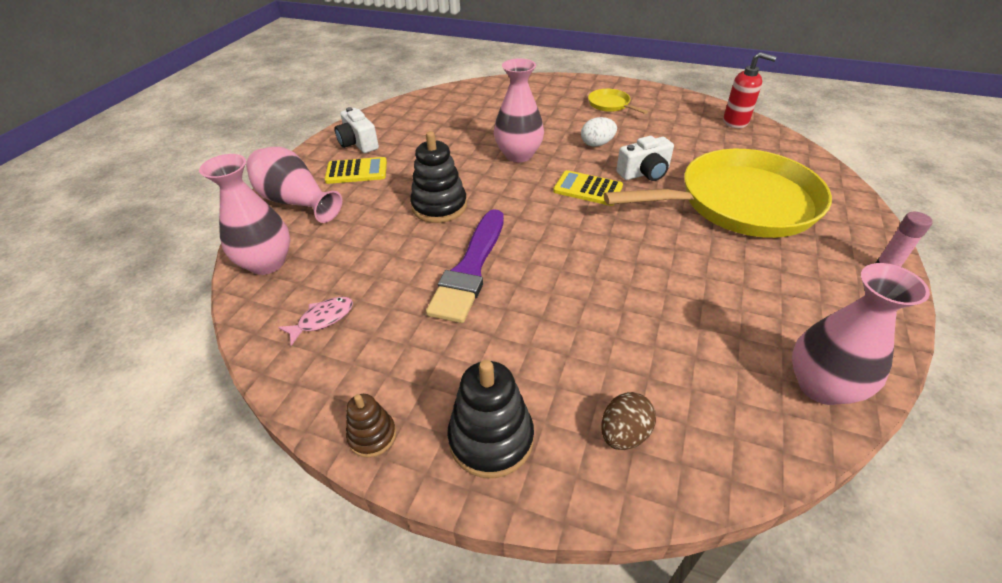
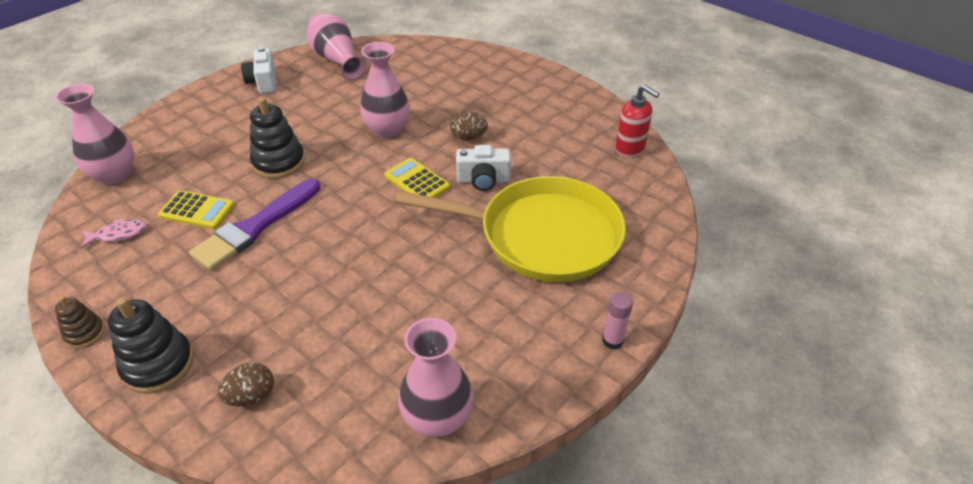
camera: 20 degrees right, 0 degrees up
pink vase [246,147,342,223] -> pink vase moved to [307,13,367,80]
yellow calculator [325,157,387,184] -> yellow calculator moved to [158,190,235,229]
white egg [581,117,617,147] -> brown egg [450,112,488,140]
yellow pan [588,89,648,114] -> none

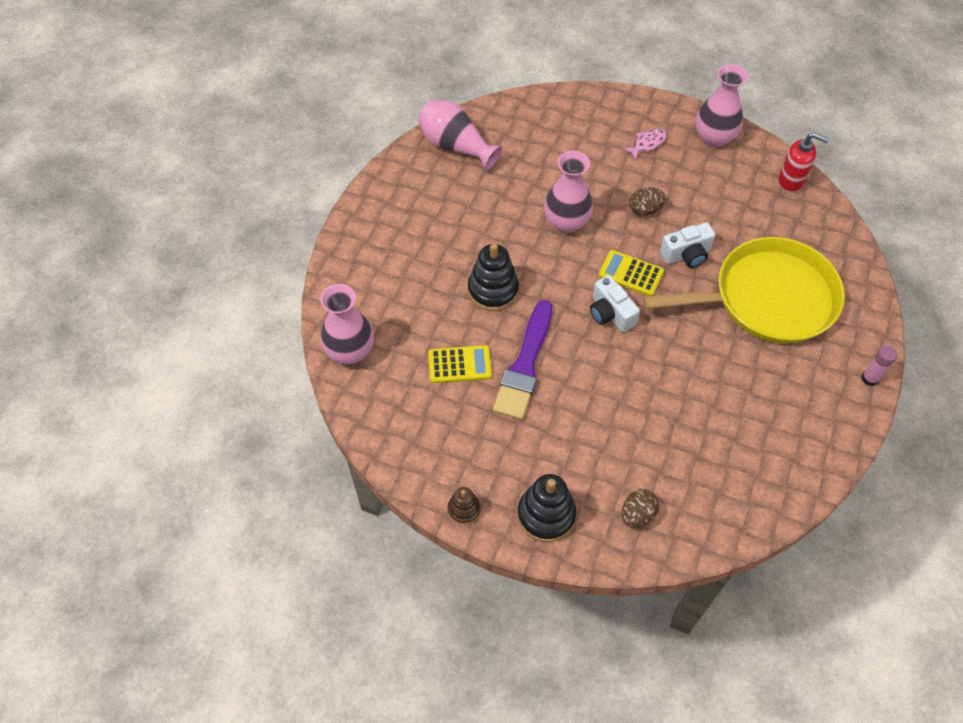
camera: 20 degrees left, 15 degrees up
pink fish [80,219,147,248] -> pink fish moved to [622,128,667,160]
white camera [241,47,276,94] -> white camera moved to [590,275,640,332]
pink vase [398,318,474,437] -> pink vase moved to [695,64,748,148]

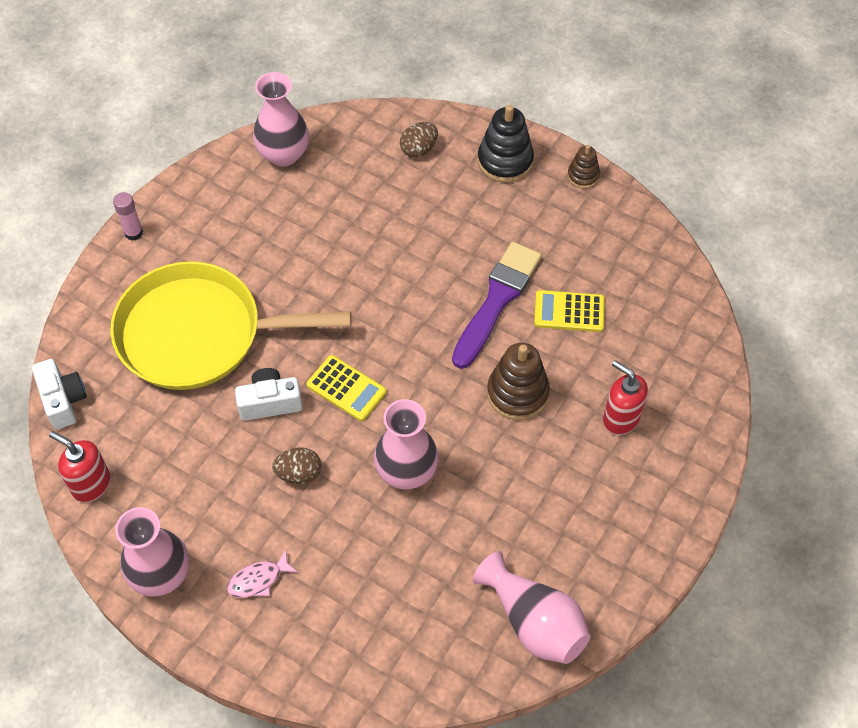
camera: 170 degrees left, 0 degrees up
pink vase [320,284,374,364] -> pink vase moved to [253,72,309,167]
black stacking toy [468,243,519,311] -> brown stacking toy [487,343,550,420]
white camera [590,275,640,332] -> white camera moved to [32,359,87,430]
none -> red soap dispenser [603,360,648,435]

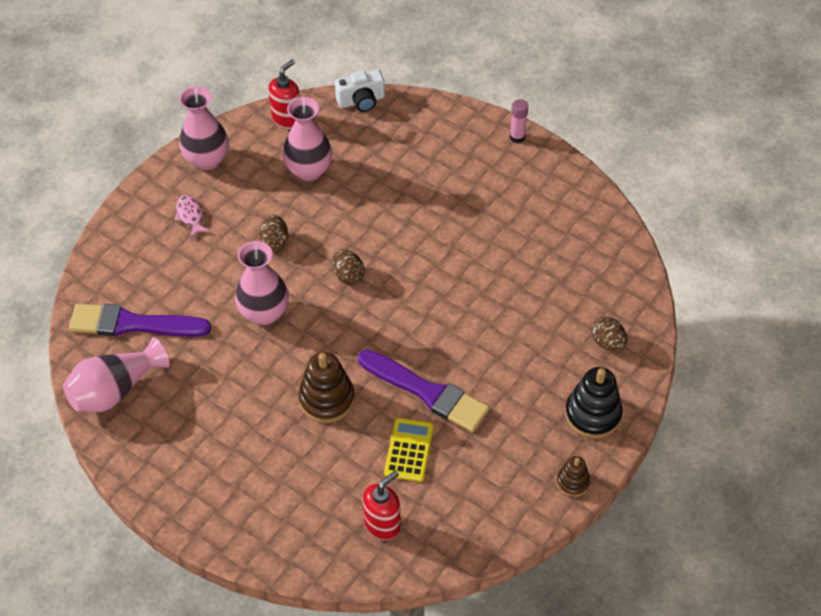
camera: 95 degrees right, 5 degrees down
yellow pan [110,261,351,390] -> none
white camera [235,368,303,421] -> none
pink vase [253,72,309,167] -> pink vase moved to [283,97,332,181]
yellow calculator [306,355,387,421] -> brown egg [332,249,365,285]
red soap dispenser [603,360,648,435] -> red soap dispenser moved to [362,471,401,540]
none -> purple brush [69,304,211,337]

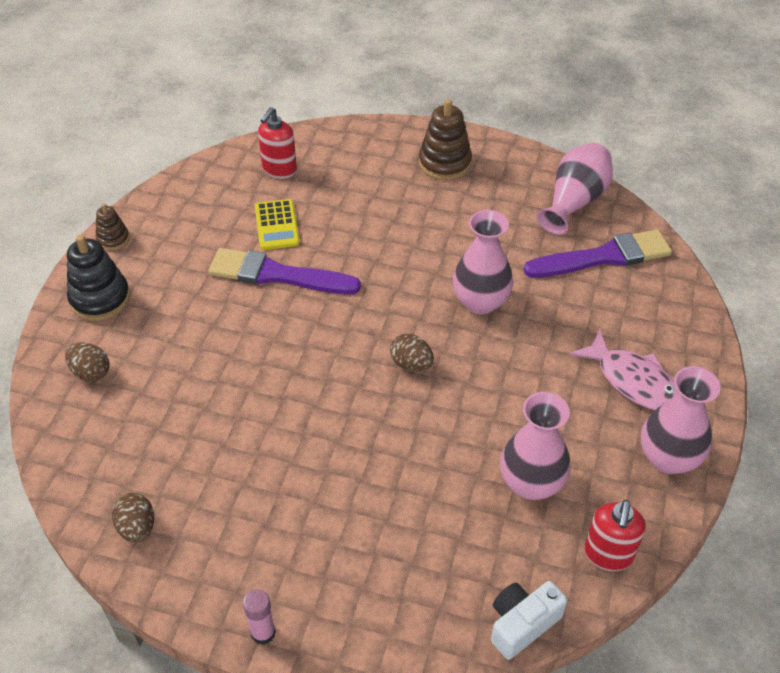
camera: 160 degrees right, 5 degrees down
pink fish [175,195,210,238] -> pink fish [570,329,679,410], size x1.73
brown egg [259,215,288,251] -> brown egg moved to [112,493,154,543]
brown stacking toy [299,352,355,423] -> brown stacking toy moved to [419,99,472,180]

